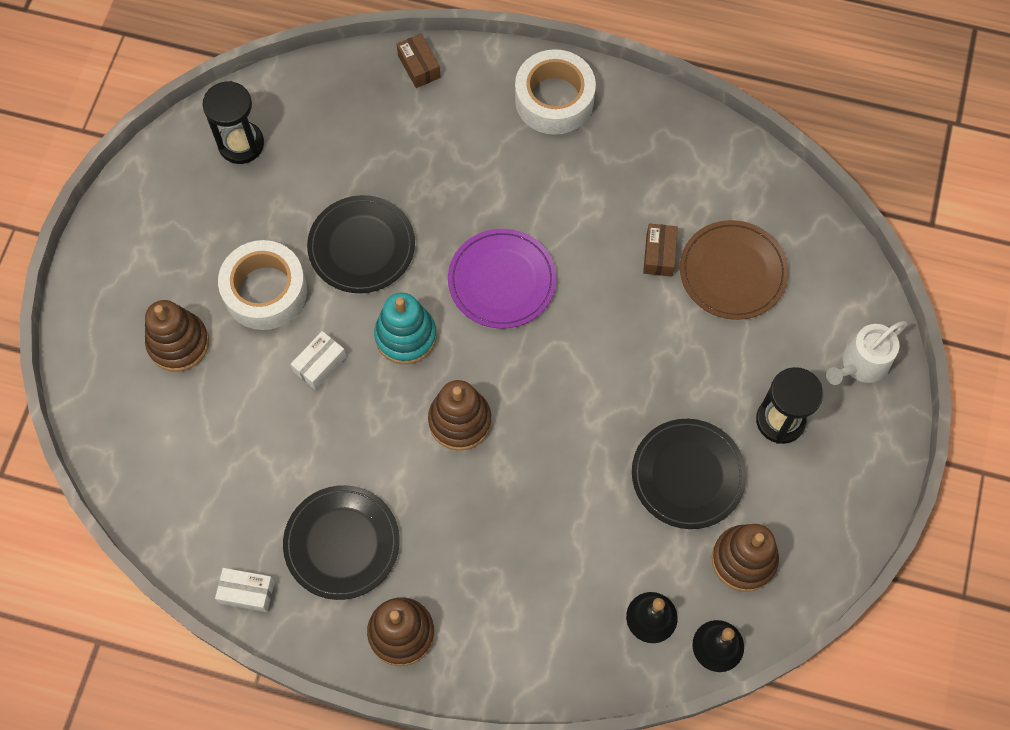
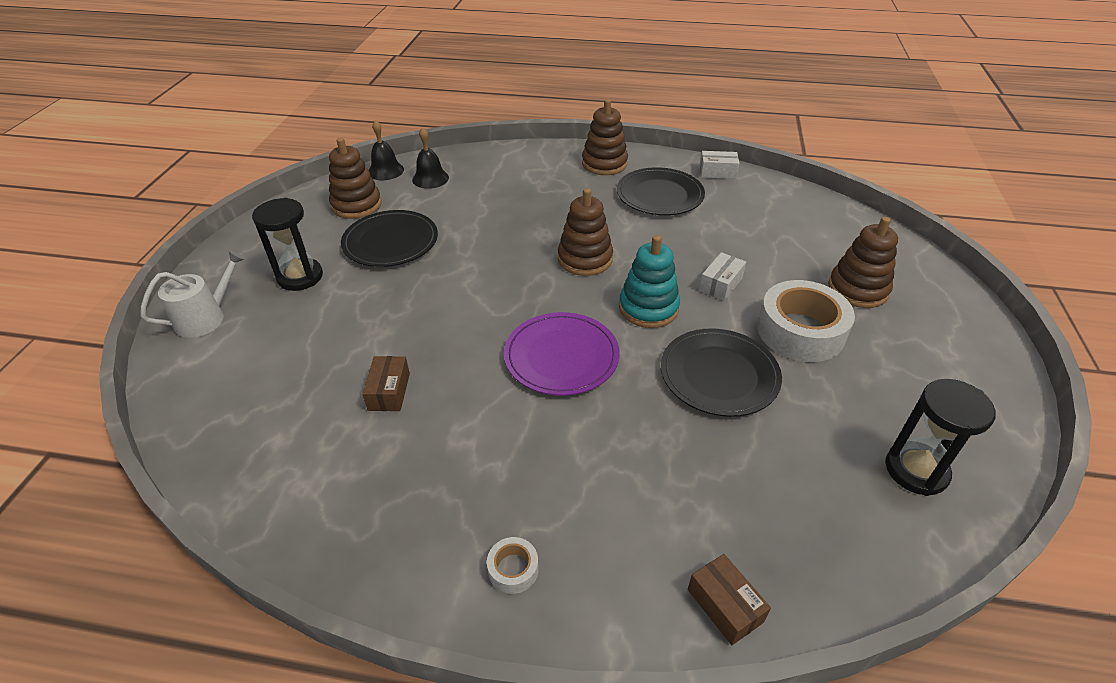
camera: 175 degrees right, 25 degrees down
white tape [515,49,596,135] -> white tape [487,537,539,594], size x0.43
brown plate [680,220,789,320] -> none

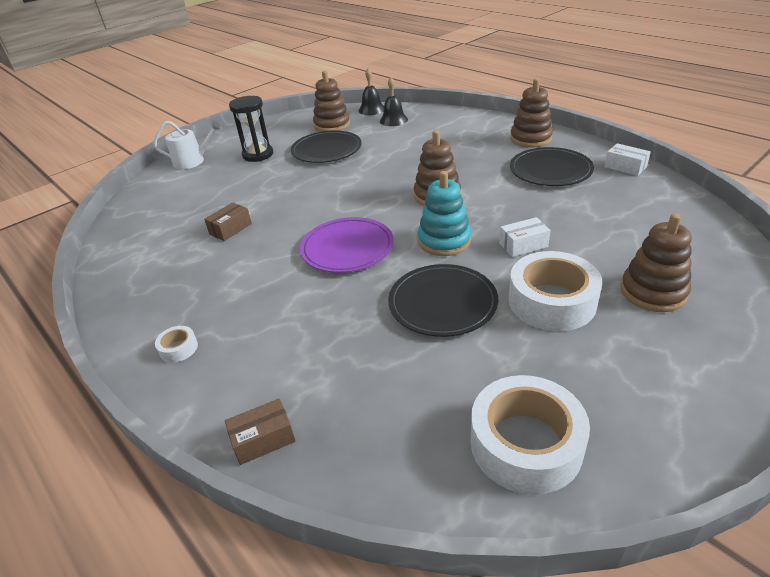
camera: 40 degrees right, 5 degrees down
brown box [688,554,771,645] -> brown box turned 60 degrees clockwise [225,398,296,465]
black hourglass [885,379,996,496] -> white tape [471,375,590,495]

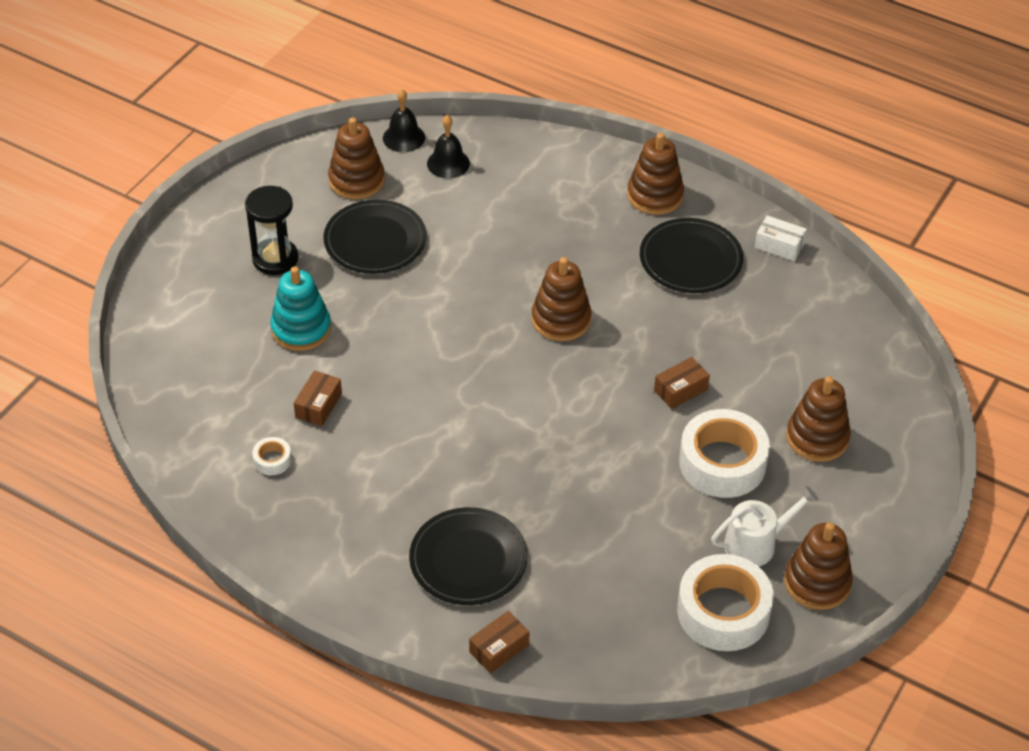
camera: 20 degrees left, 10 degrees up
white watering can [153,121,222,169] -> white watering can moved to [711,486,819,567]
white tape [155,326,198,363] -> white tape moved to [252,437,291,475]
purple plate [300,217,394,273] -> none
black plate [388,264,498,337] -> black plate moved to [409,507,528,605]
turquoise stacking toy [418,171,471,256] -> turquoise stacking toy moved to [270,266,331,351]
white box [499,217,551,257] -> brown box [654,357,710,409]
none -> brown stacking toy [784,522,853,610]

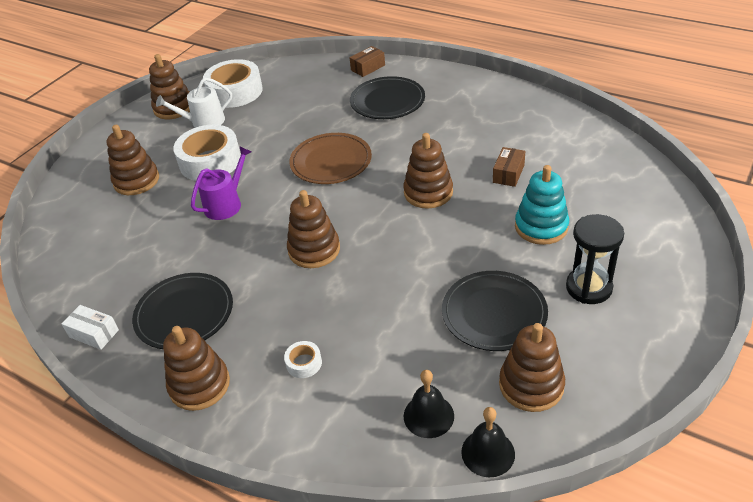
camera: 175 degrees left, 5 degrees down
white tape [252,437,291,475] -> white tape moved to [284,341,322,378]
brown box [654,357,710,409] -> purple watering can [191,146,251,220]
none -> brown plate [289,133,372,184]
none -> brown stacking toy [403,133,453,208]

